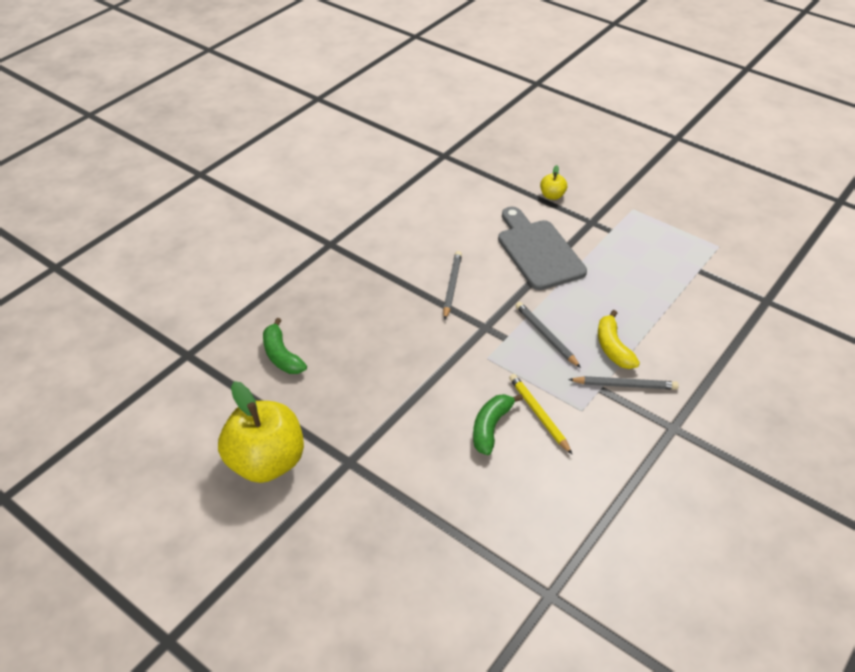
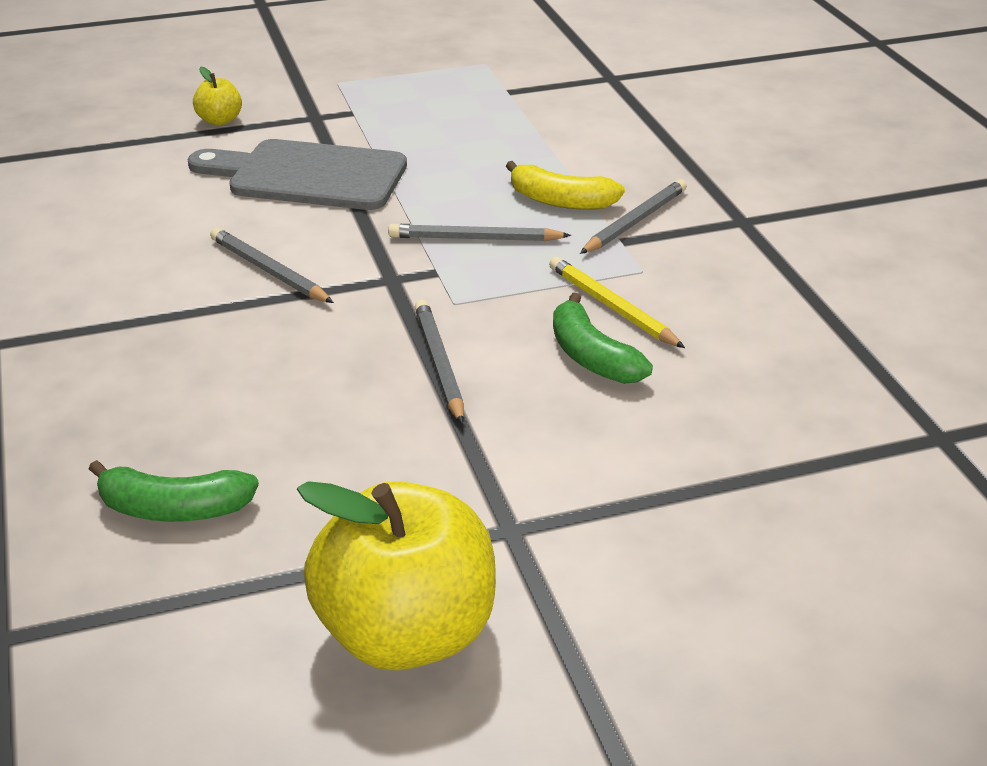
camera: 55 degrees left, 10 degrees down
yellow pencil [509,374,572,454] -> yellow pencil turned 45 degrees clockwise [549,257,685,348]
none -> grey pencil [415,300,464,424]

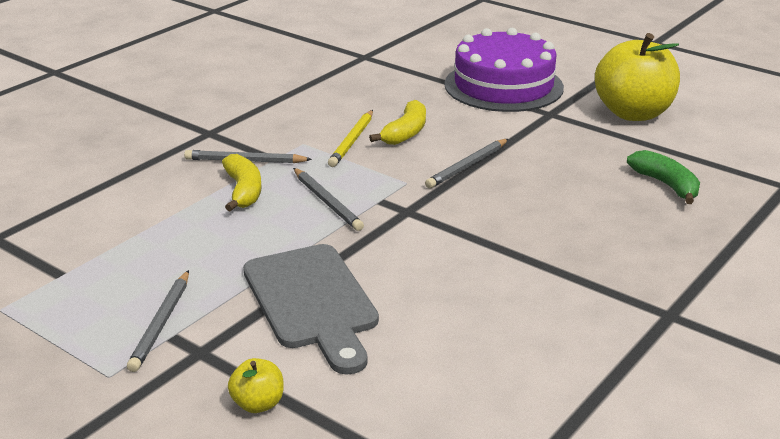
camera: 125 degrees left, 5 degrees down
grey pencil [210,228,334,303] -> grey pencil moved to [127,270,189,372]
green banana [553,293,653,384] -> yellow banana [369,100,426,145]
none -> purple cake [445,28,564,112]

